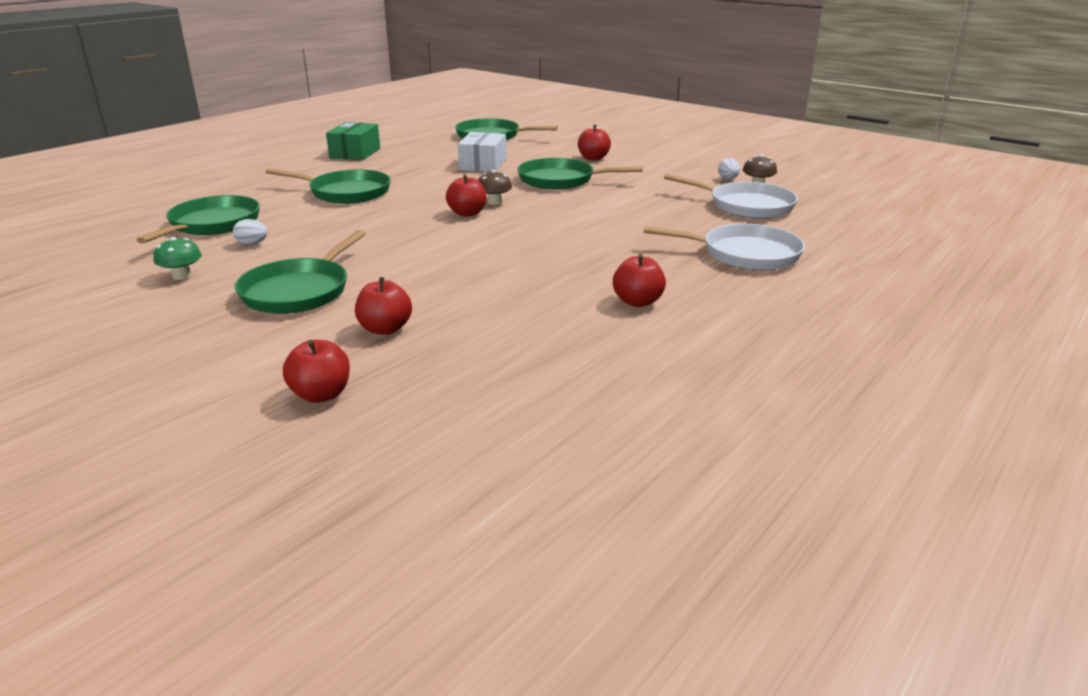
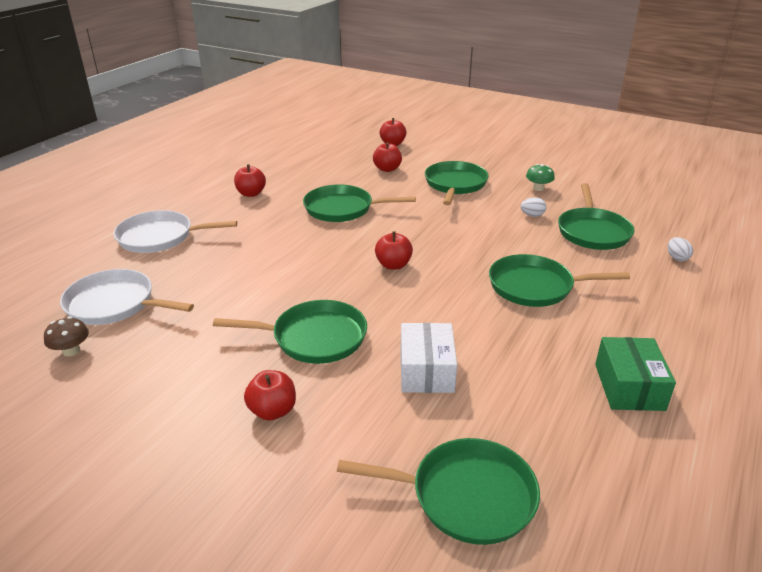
camera: 170 degrees right, 5 degrees up
brown mushroom [478,170,512,205] -> none
white egg [718,158,740,180] -> white egg moved to [668,237,693,261]
none -> green pan [303,185,416,222]

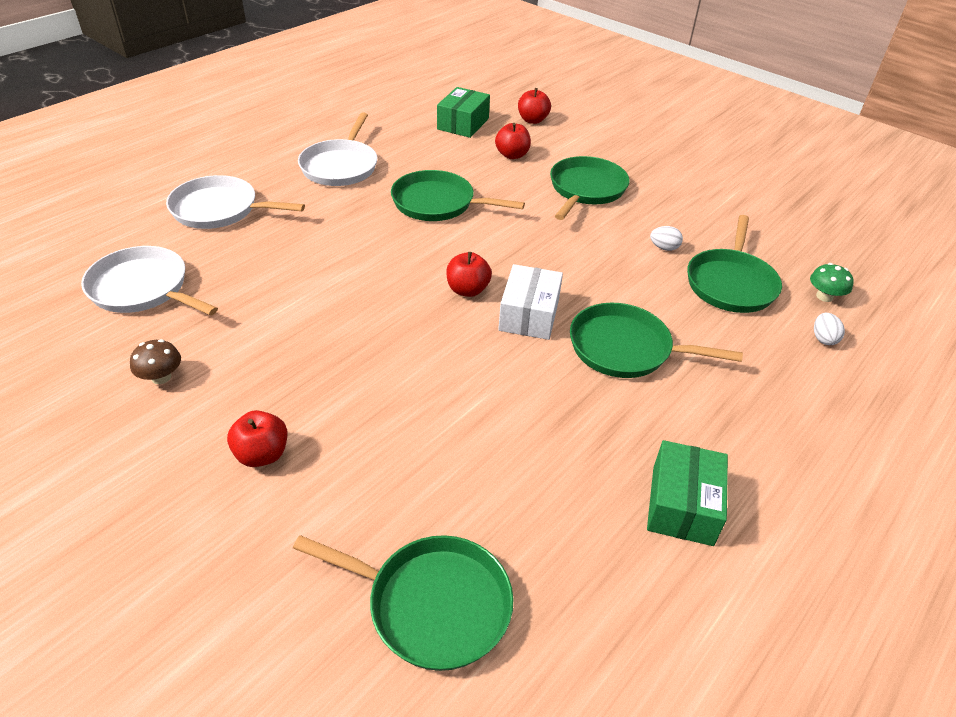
camera: 10 degrees right, 10 degrees up
brown mushroom [44,316,89,356] -> brown mushroom moved to [130,339,181,384]
green pan [213,300,367,364] -> none
red apple [234,164,266,197] -> white pan [298,112,377,186]
white box [401,323,457,393] -> white box moved to [498,264,563,340]
green mushroom [526,164,555,191] -> green mushroom moved to [810,263,854,302]
none -> green box [437,87,490,138]

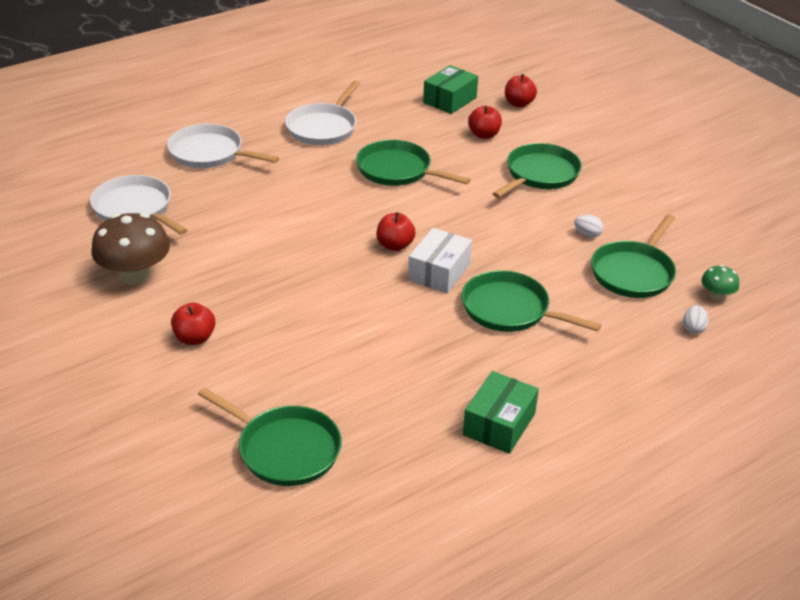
camera: 15 degrees right, 5 degrees down
brown mushroom [130,339,181,384] -> brown mushroom [91,213,170,285], size x2.05

